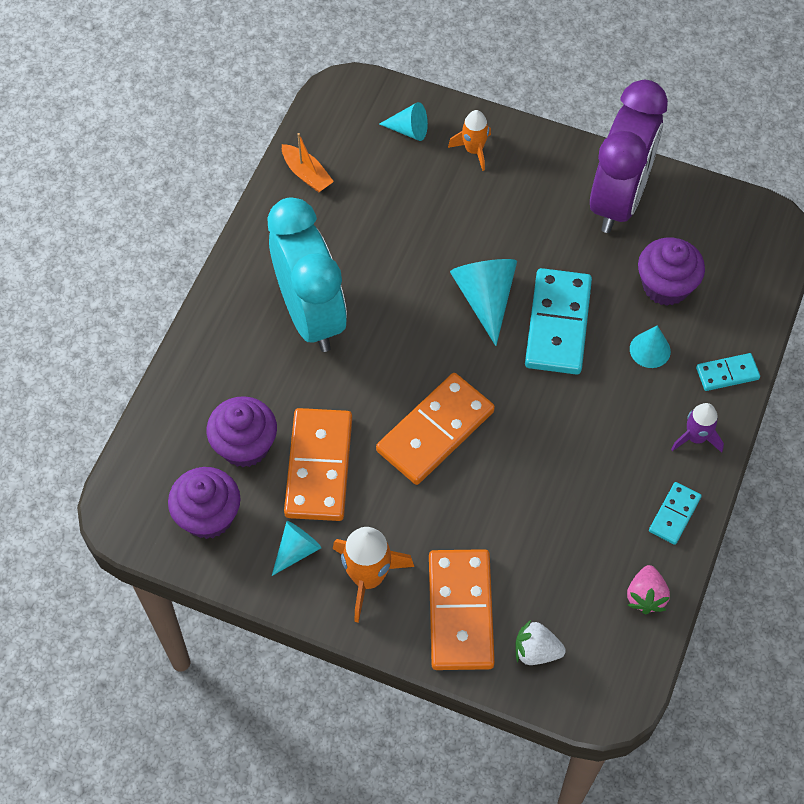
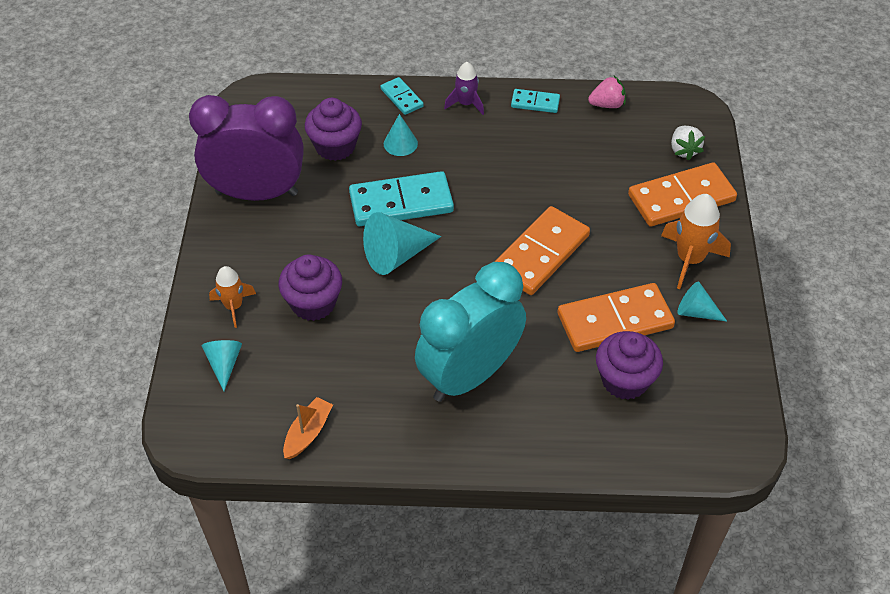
camera: 110 degrees left, 10 degrees down
purple cupcake [168,467,241,539] -> purple cupcake moved to [278,254,342,321]
orange domino [376,373,495,485] -> orange domino turned 75 degrees counterclockwise [495,206,590,295]

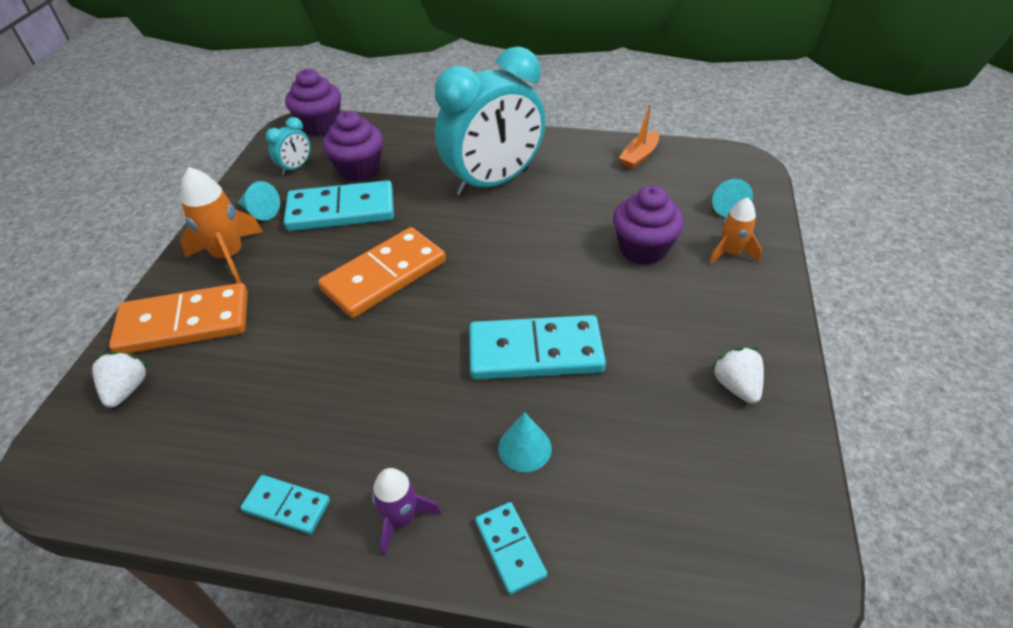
camera: 170 degrees left, 5 degrees down
purple clock [189,95,304,201] -> white strawberry [711,347,764,403]
purple cupcake [305,98,362,161] -> purple cupcake moved to [285,69,341,136]
turquoise cone [363,212,441,275] -> none
orange domino [558,283,675,352] -> turquoise domino [284,180,394,231]
pink strawberry [588,76,626,108] -> none
none -> turquoise clock [266,117,310,175]

